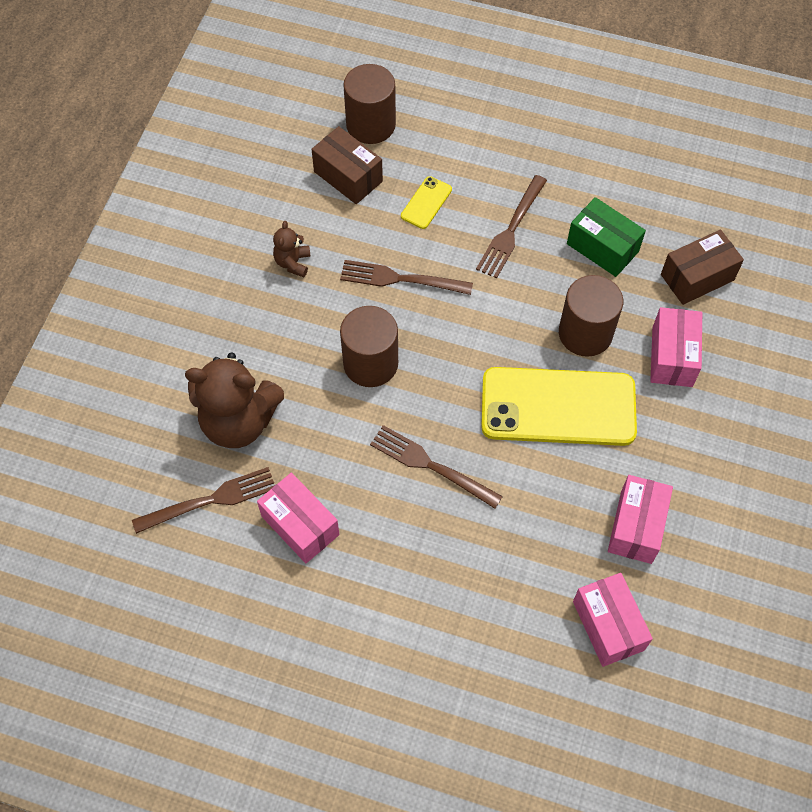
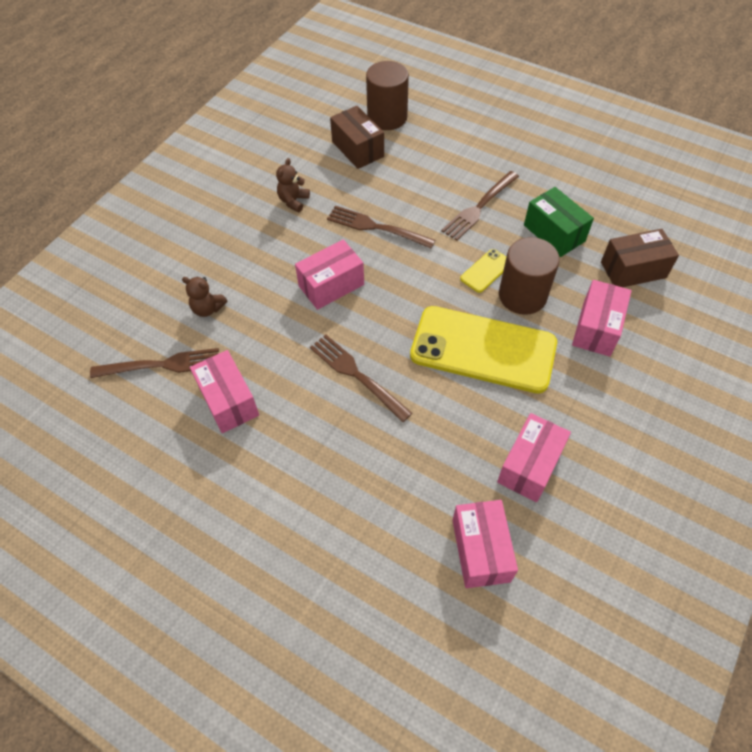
camera: 15 degrees right, 5 degrees down
brown teddy bear [185,353,284,448] -> brown teddy bear [182,277,228,317], size x0.46
brown cylinder [340,306,398,387] -> pink box [295,240,364,310]
yellow phone [401,176,452,229] -> yellow phone moved to [460,249,506,293]

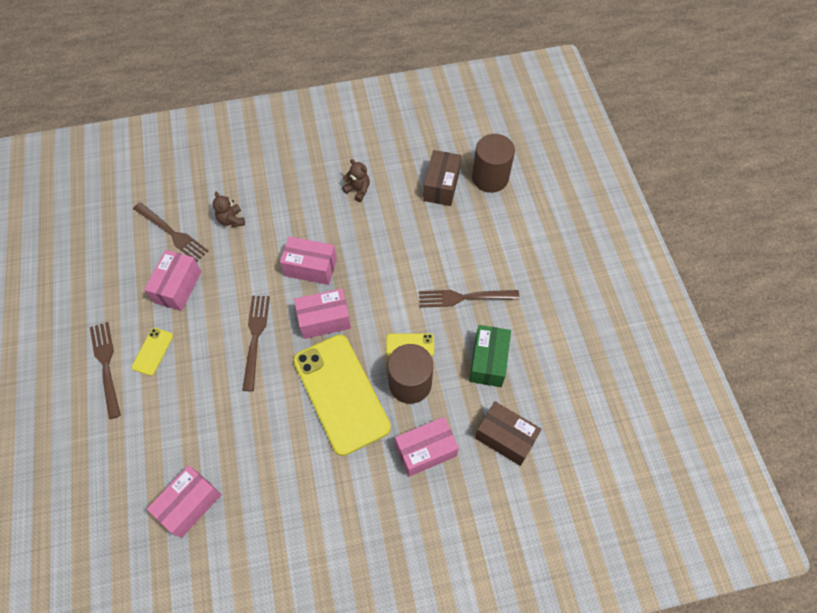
camera: 45 degrees right, 5 degrees up
brown teddy bear [276,158,310,212] -> brown teddy bear turned 60 degrees clockwise [342,159,370,202]
brown fork [327,206,435,248] -> brown fork moved to [90,322,121,419]
pink box [497,413,571,502] -> pink box moved to [294,289,351,339]
none -> yellow phone [131,328,173,376]

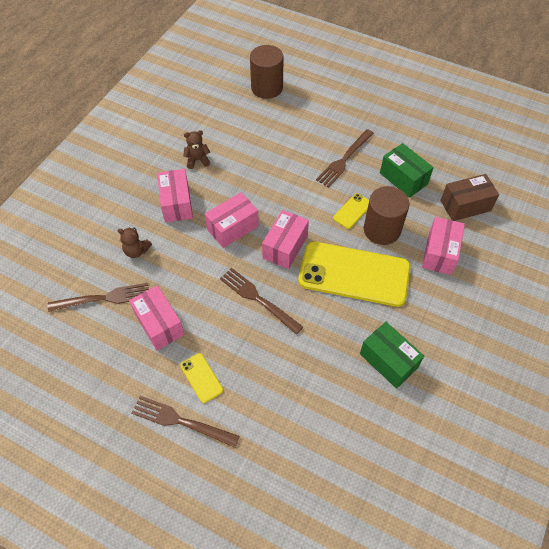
camera: 50 degrees left, 5 degrees down
pink box [147,465,222,538] -> pink box moved to [157,169,193,223]
brown box [423,150,461,206] -> none
none -> green box [360,322,424,389]

